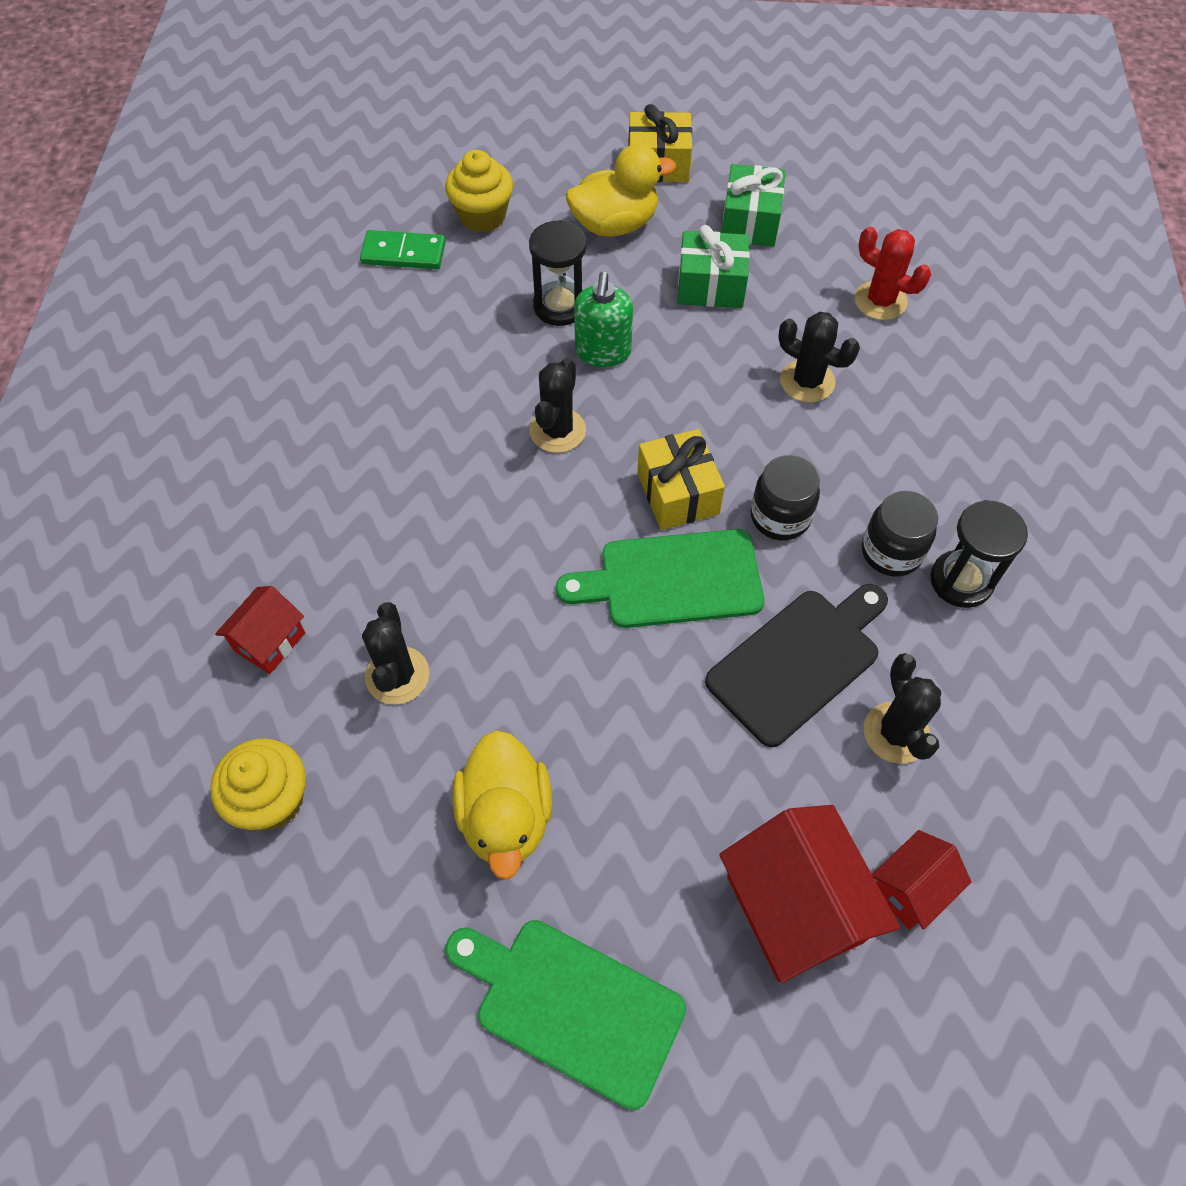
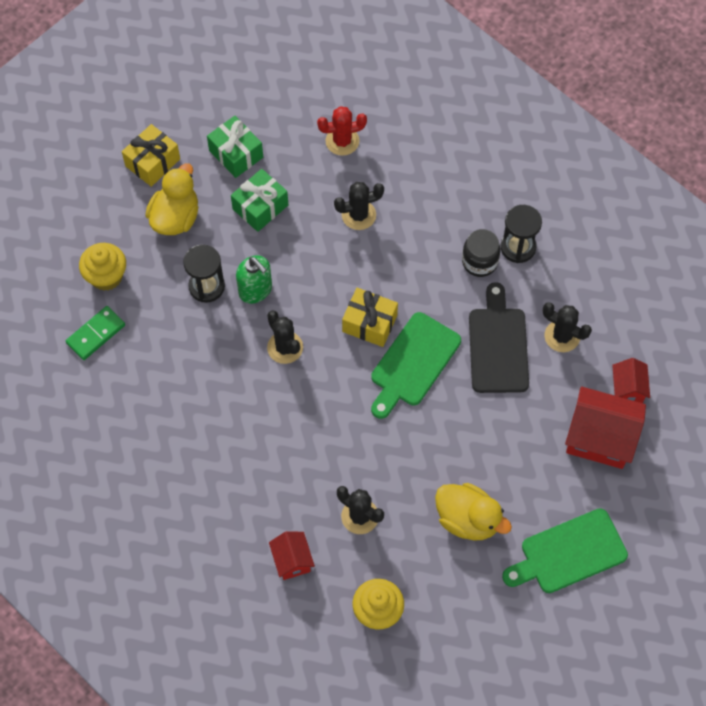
camera: 50 degrees left, 5 degrees up
black jar [751,455,820,541] -> none

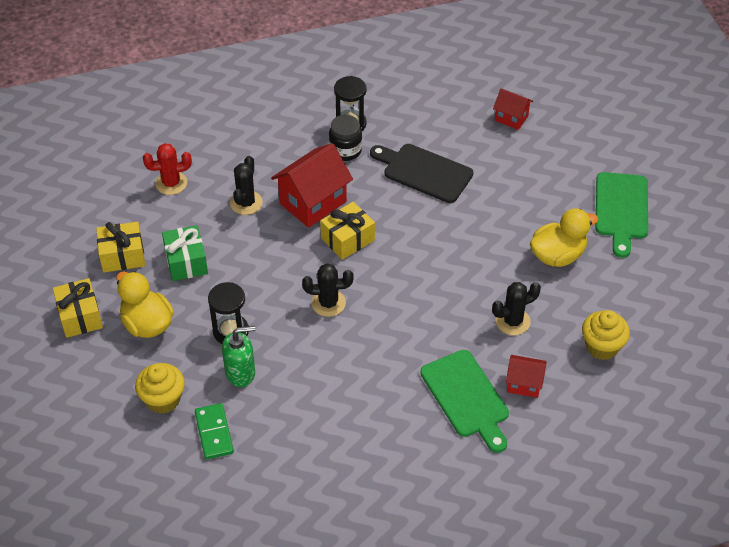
camera: 60 degrees left, 15 degrees down
green gift [207,116,263,178] -> yellow gift [96,222,145,273]
green soap dispenser [236,255,272,304] -> green soap dispenser moved to [222,326,255,387]
red cactus [317,106,367,156] -> red cactus turned 60 degrees clockwise [143,143,192,195]
green cutting board [371,312,461,419] -> green cutting board moved to [420,350,509,453]
black cactus [543,302,592,352] -> none
red house [565,386,646,469] -> red house moved to [271,143,353,228]

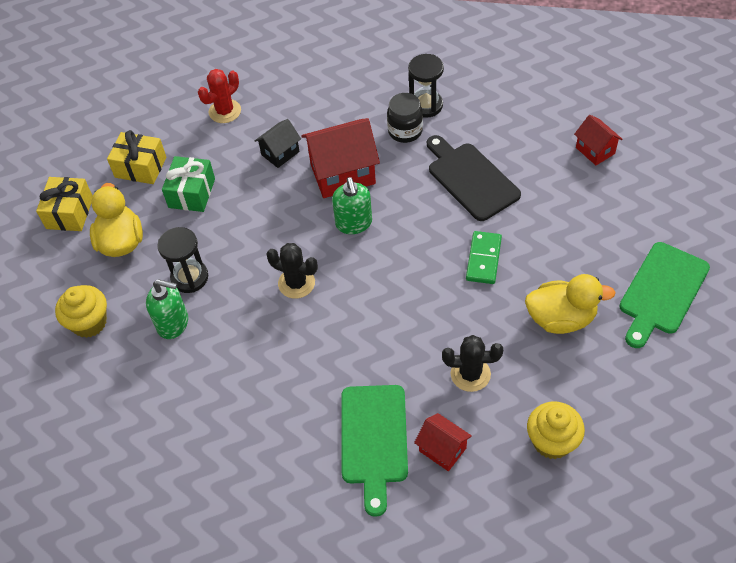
camera: 30 degrees right, 5 degrees up
red cactus [143,143,192,195] -> red cactus turned 60 degrees counterclockwise [198,69,241,123]
green domino [195,403,234,459] -> green domino moved to [466,231,502,284]
black cactus [230,156,263,215] -> black house [255,119,301,168]
yellow gift [320,202,375,260] -> green soap dispenser [332,177,372,234]

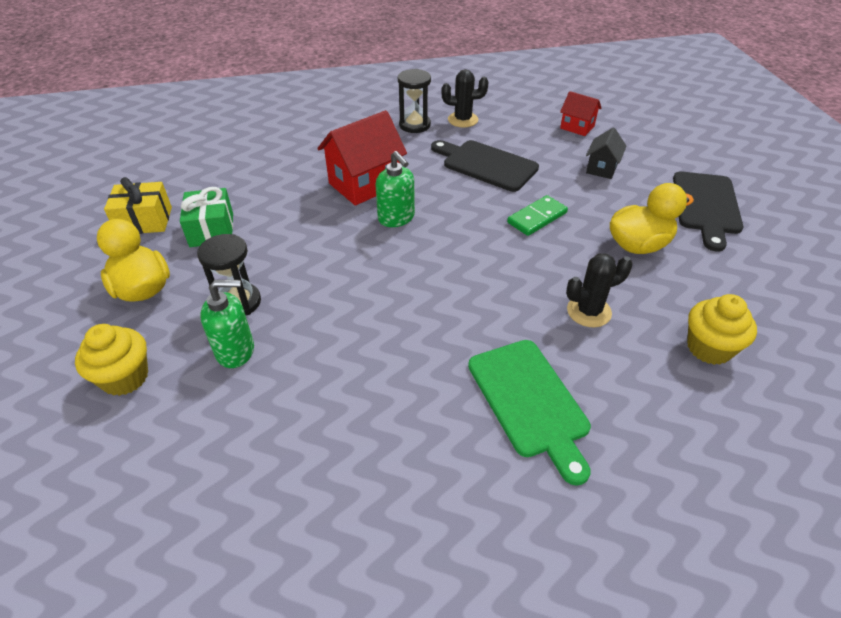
camera: 25 degrees left, 10 degrees down
yellow gift [36,177,93,231] -> none
red cactus [198,69,241,123] -> none
black house [255,119,301,168] -> black house moved to [586,127,627,179]
black cactus [266,243,318,299] -> black cactus moved to [442,69,488,127]
black jar [387,93,423,143] -> none
red house [414,413,472,471] -> none
green domino [466,231,502,284] -> green domino turned 60 degrees clockwise [507,195,568,236]
green cutting board [619,242,710,348] -> black cutting board [673,171,743,251]

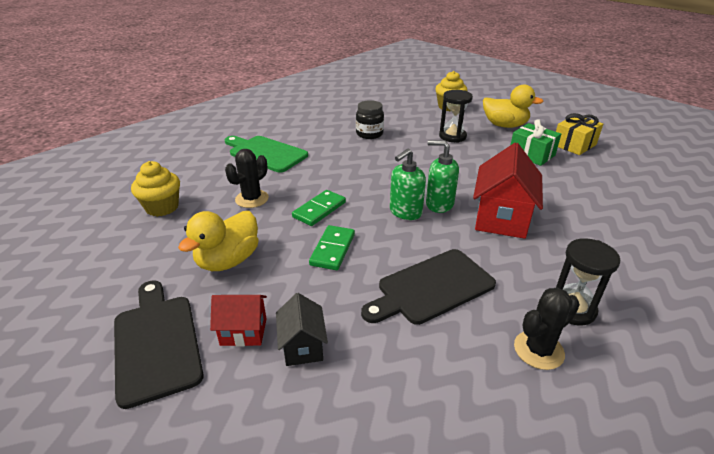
camera: 145 degrees right, 10 degrees down
green soap dispenser [200,280,254,368] -> green soap dispenser moved to [390,148,426,220]
black cutting board [431,140,539,192] -> black cutting board turned 150 degrees clockwise [361,249,496,325]
red house [560,91,602,136] -> red house moved to [210,295,267,346]
none -> green domino [292,190,346,226]
none -> black jar [356,100,384,139]

